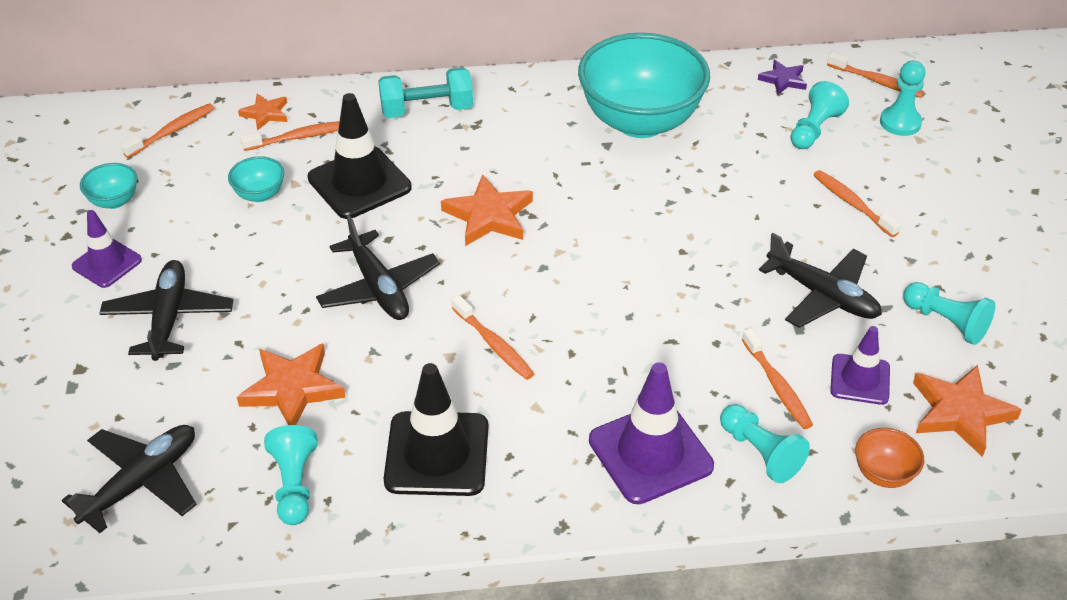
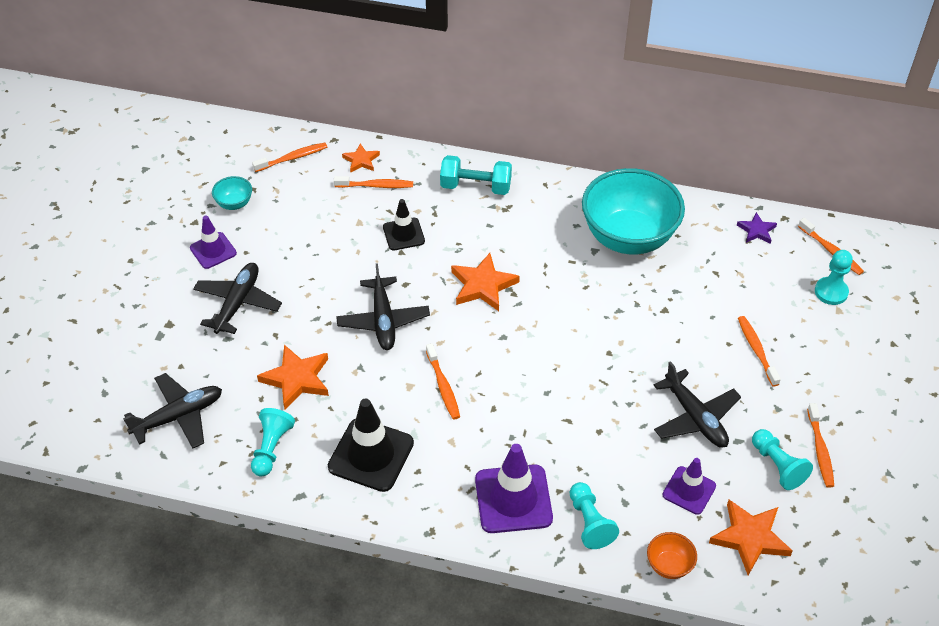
camera: 20 degrees right, 5 degrees up
turquoise bowl [228,156,284,202] -> none
black traffic cone [308,93,412,219] -> black traffic cone [383,199,425,250], size x0.60
orange toothbrush [742,328,813,429] -> orange toothbrush moved to [807,403,834,488]
turquoise pawn [791,81,849,149] -> none

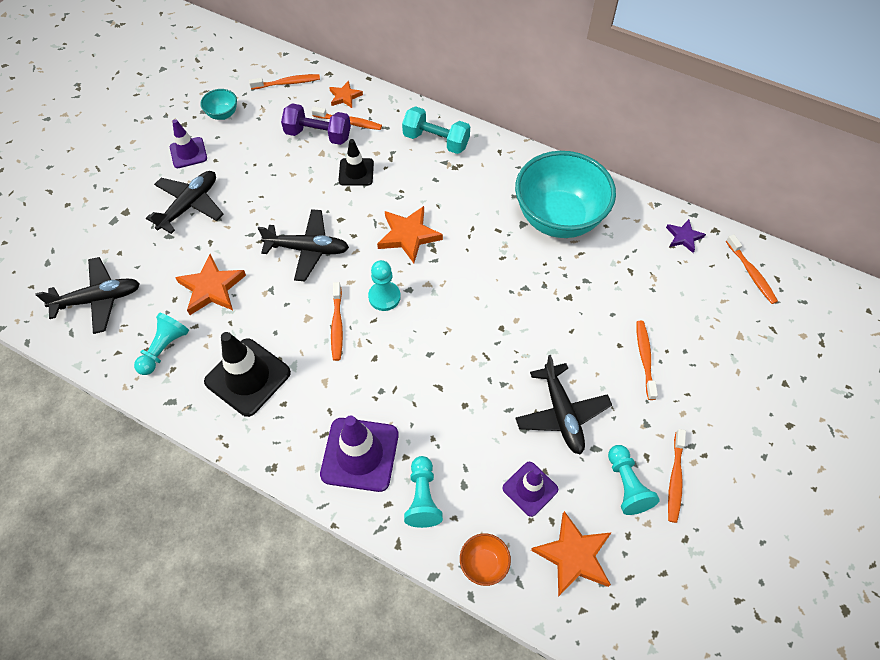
camera: 15 degrees right, 10 degrees up
black plane [336,263,430,350] -> black plane turned 90 degrees counterclockwise [258,209,349,281]
turquoise pawn [815,250,853,305] -> turquoise pawn moved to [368,260,401,311]
none -> purple dumbbell [281,103,351,145]

